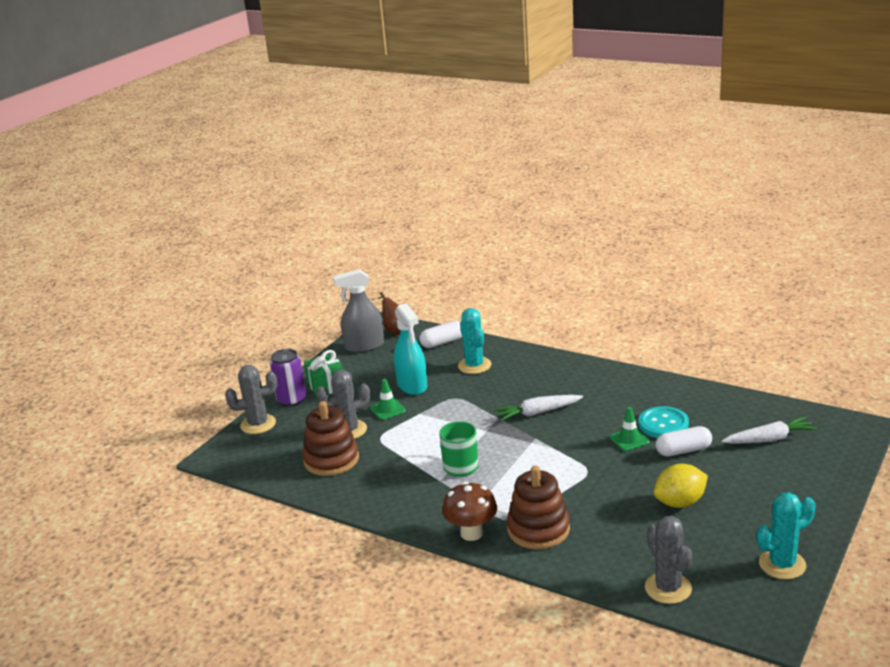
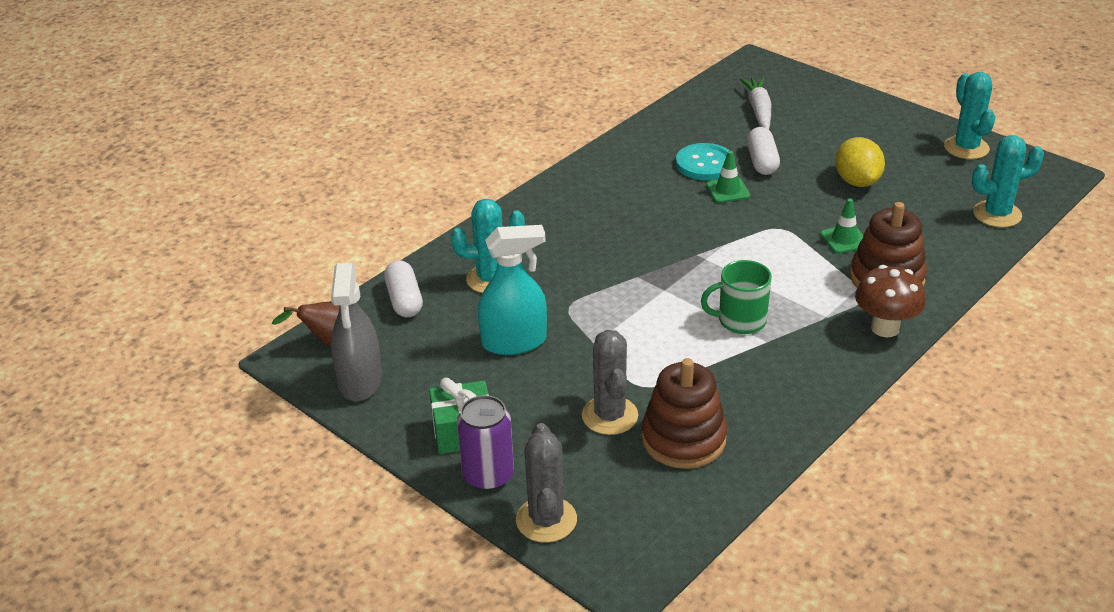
camera: 80 degrees left, 10 degrees up
green traffic cone [370,379,406,420] -> green traffic cone moved to [820,198,863,254]
white carrot [494,395,583,421] -> none
grey cactus [645,516,692,604] -> turquoise cactus [972,135,1044,228]

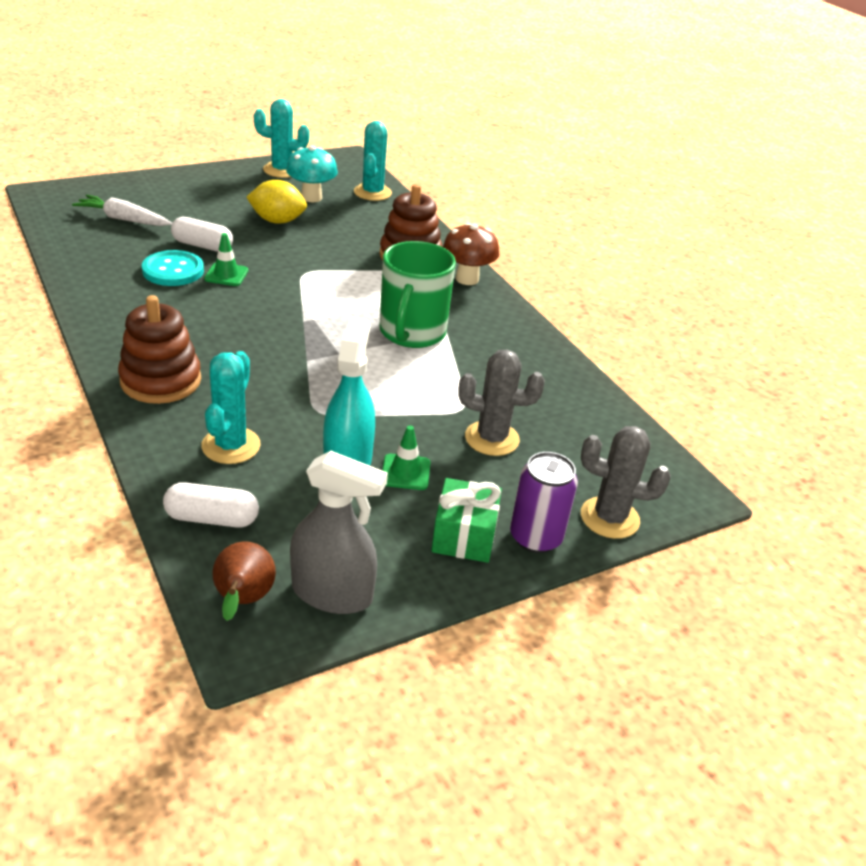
camera: 75 degrees left, 0 degrees up
brown stacking toy [641,358,727,469] -> brown stacking toy moved to [118,295,201,404]
green mug [701,260,772,334] -> green mug [380,241,456,348], size x1.54
green traffic cone [820,198,863,254] -> green traffic cone moved to [382,425,430,490]
none -> turquoise mushroom [286,145,338,202]

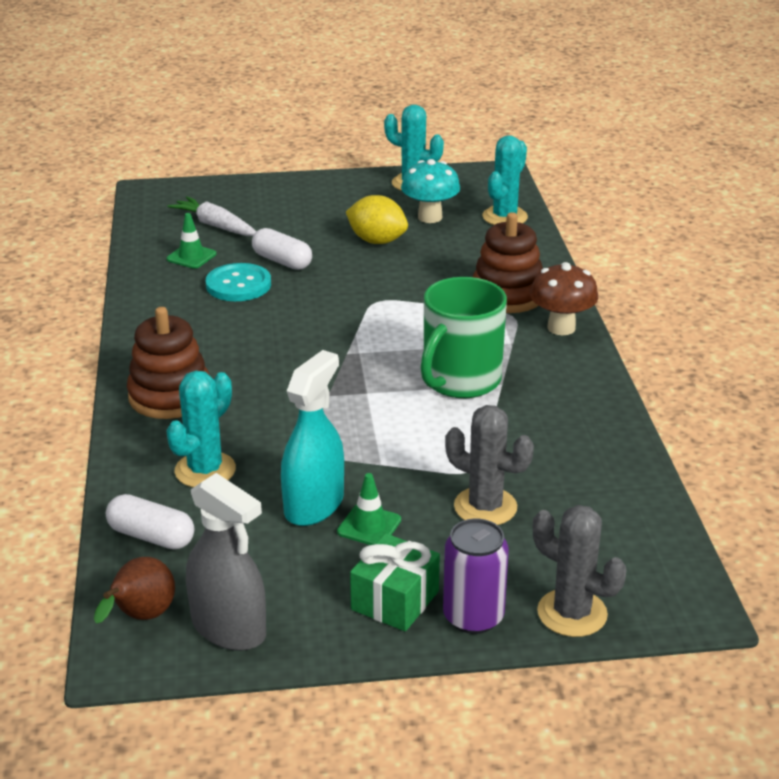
camera: 25 degrees right, 5 degrees down
green traffic cone [204,233,249,286] -> green traffic cone moved to [167,213,216,269]

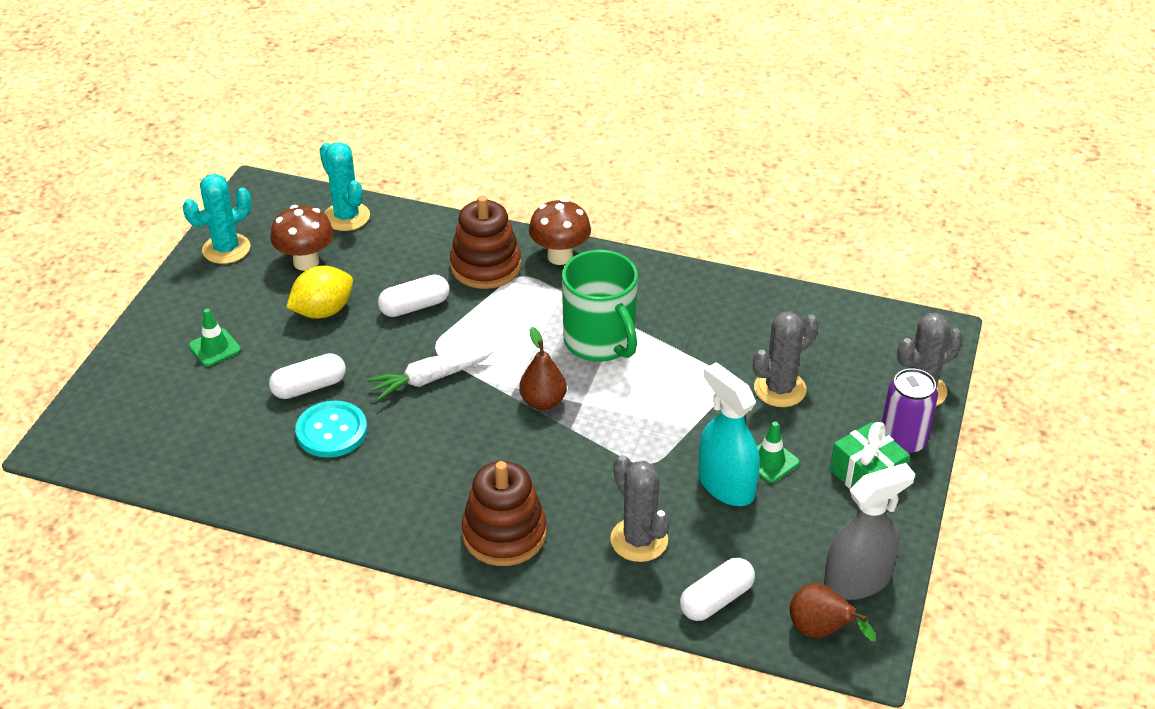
camera: 65 degrees left, 10 degrees up
turquoise cactus [166,371,236,487] -> grey cactus [610,455,670,562]
green traffic cone [167,213,216,269] -> green traffic cone moved to [189,309,241,366]
white carrot [168,196,256,236] -> white carrot moved to [367,350,493,401]
turquoise mushroom [401,159,460,223] -> brown mushroom [271,205,334,271]
none -> white capsule [378,275,449,317]
none -> brown pear [519,327,567,410]

